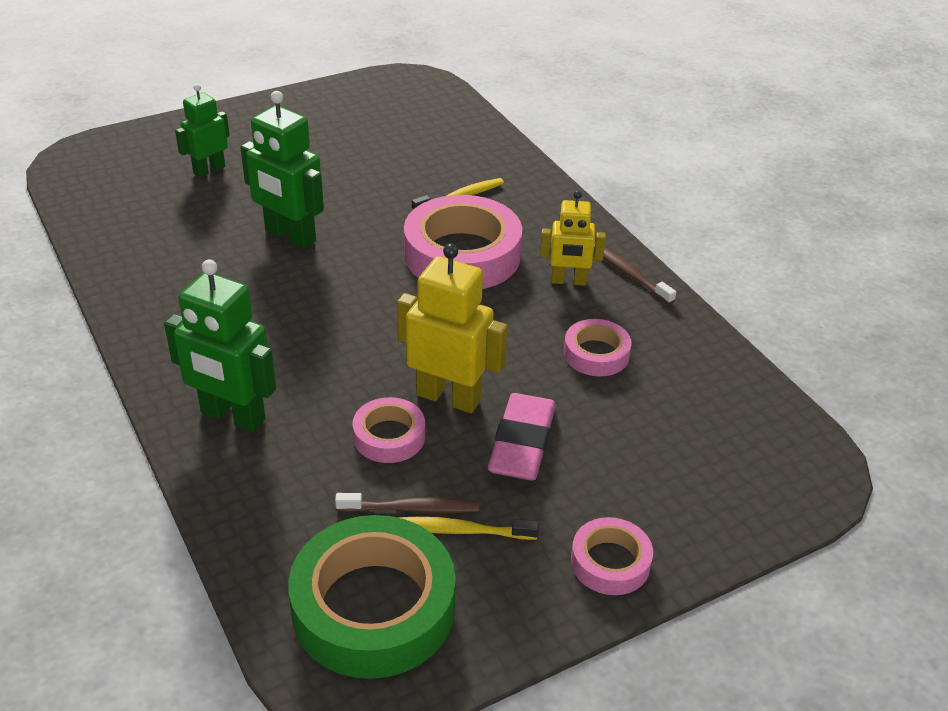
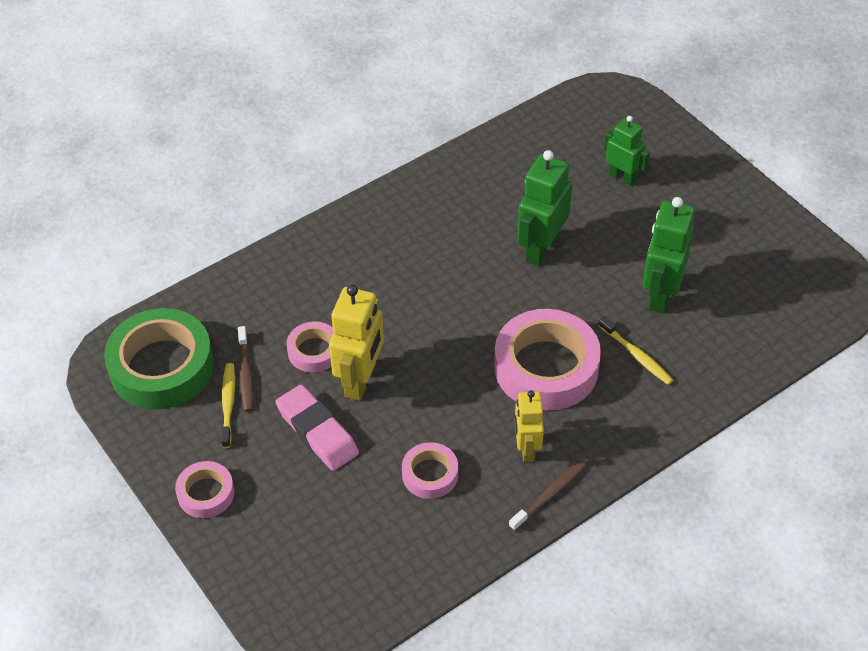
camera: 85 degrees right, 10 degrees up
green robot [164,260,276,432] -> green robot moved to [643,197,695,313]
pink eraser [488,393,556,481] -> pink eraser turned 45 degrees clockwise [276,384,359,471]

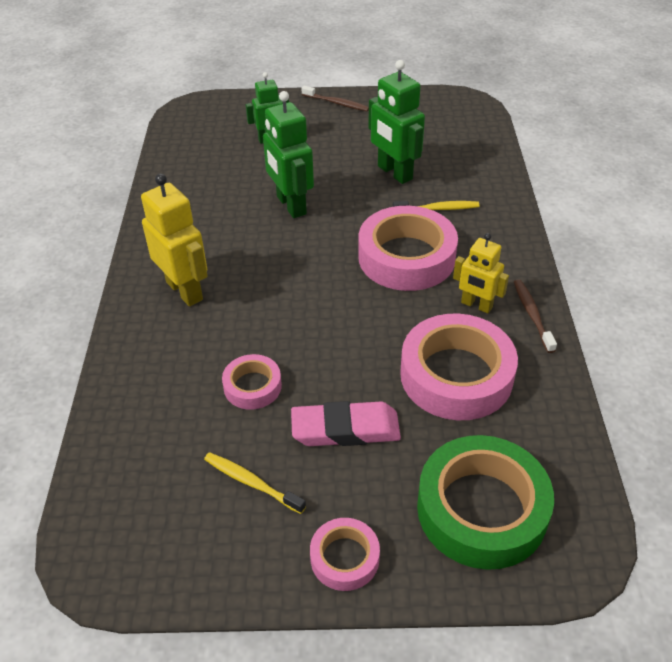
camera: 55 degrees left, 5 degrees down
green tape [104,308,214,409] -> green tape moved to [417,435,554,570]
brown toothbrush [238,326,254,412] -> brown toothbrush moved to [301,86,369,111]
yellow robot [329,285,384,401] -> yellow robot moved to [141,174,207,306]
pink tape [402,442,458,499] -> pink tape [400,314,518,420], size x1.95

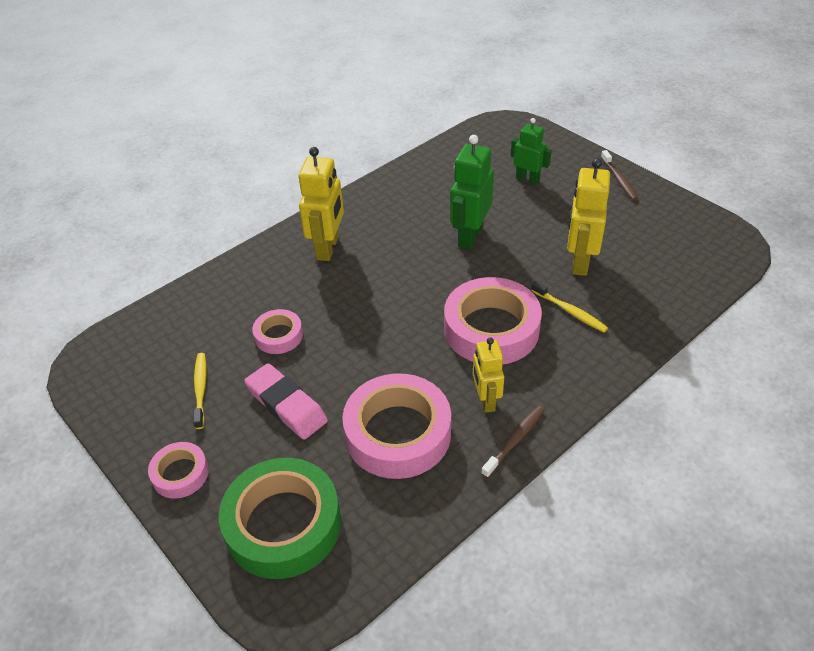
camera: 50 degrees right, 0 degrees up
green robot [368,60,425,184] -> yellow robot [567,158,610,276]

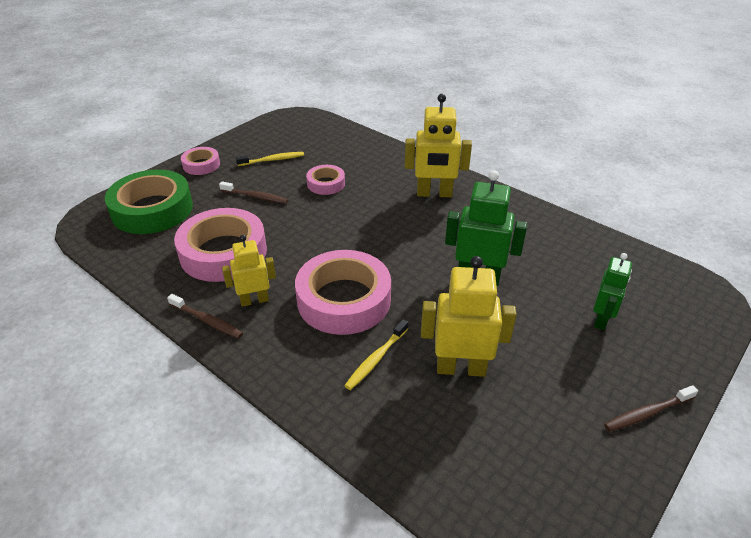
camera: 80 degrees right, 5 degrees down
pink eraser [244,363,328,440] -> brown toothbrush [219,181,288,204]

